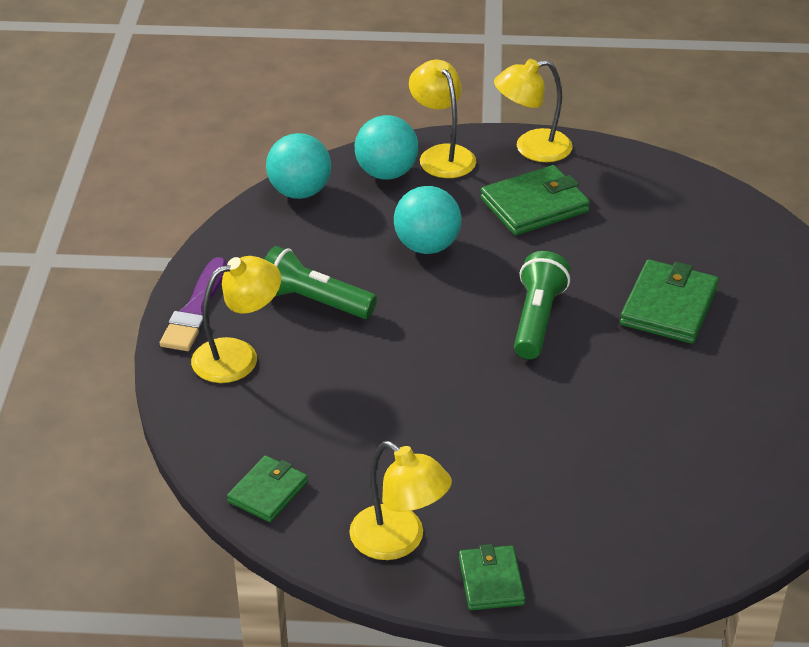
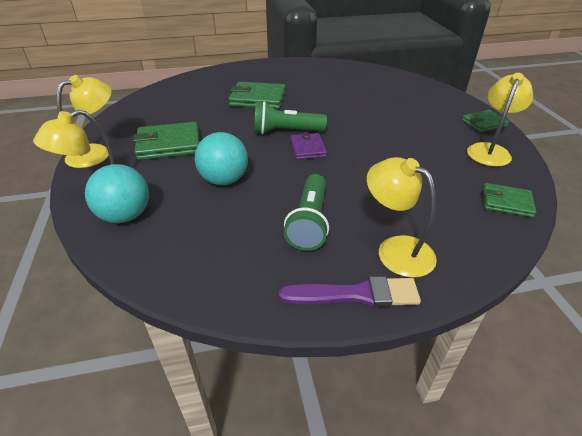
camera: 105 degrees left, 0 degrees up
turquoise ball [266,133,331,199] -> none
green wallet [481,165,590,235] -> green wallet turned 60 degrees counterclockwise [133,122,200,160]
yellow lamp [494,59,573,162] -> yellow lamp turned 105 degrees counterclockwise [57,75,112,168]
none -> purple wallet [290,132,327,160]

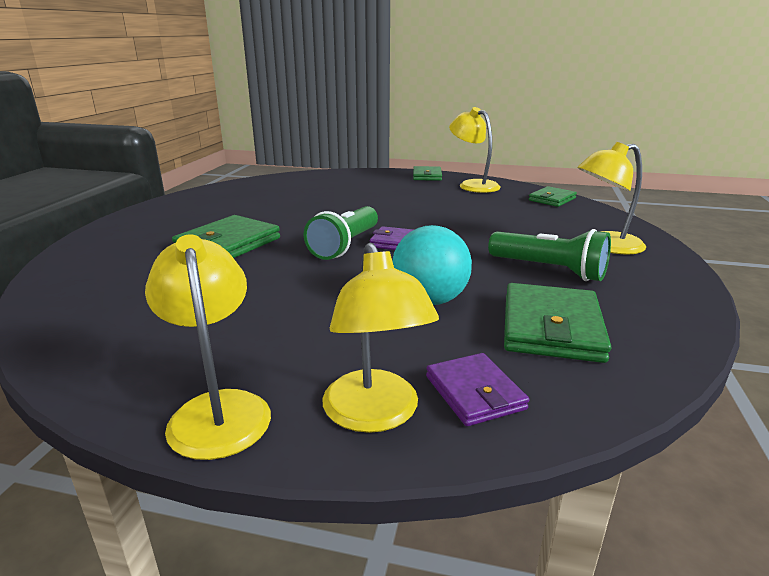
camera: 65 degrees left, 15 degrees down
turquoise ball [85,164,149,223] -> purple wallet [426,353,529,426]
green wallet [133,122,200,160] -> green wallet moved to [504,283,612,363]
purple brush [279,276,421,307] -> none

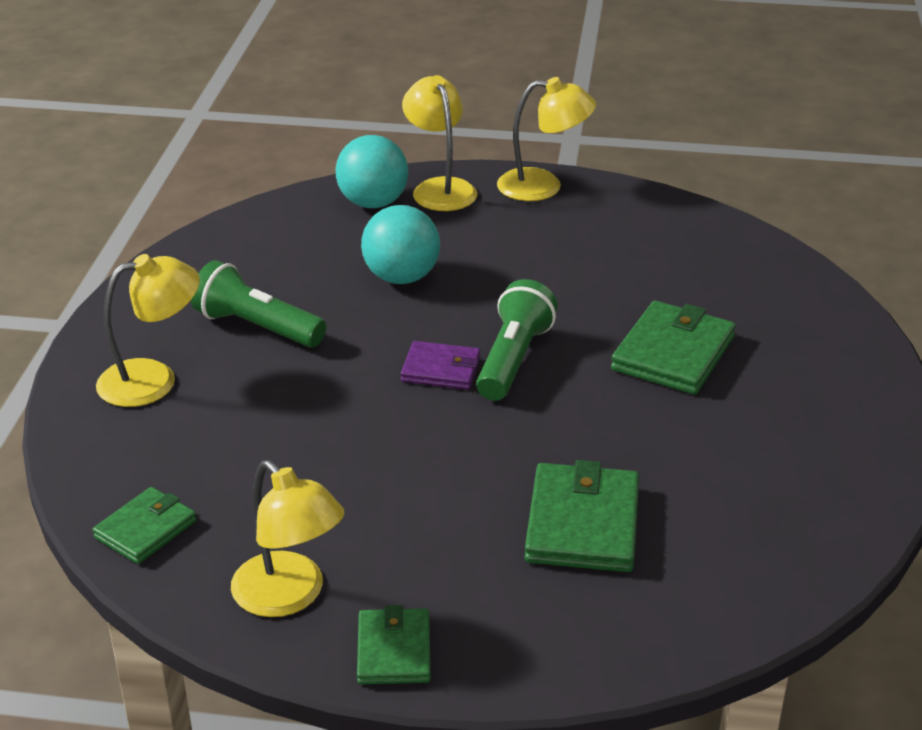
camera: 175 degrees right, 10 degrees up
yellow lamp [145,234,271,460] -> yellow lamp turned 60 degrees counterclockwise [497,77,596,201]
purple wallet [426,353,529,426] -> turquoise ball [336,135,408,208]
green wallet [504,283,612,363] -> green wallet moved to [525,460,639,572]

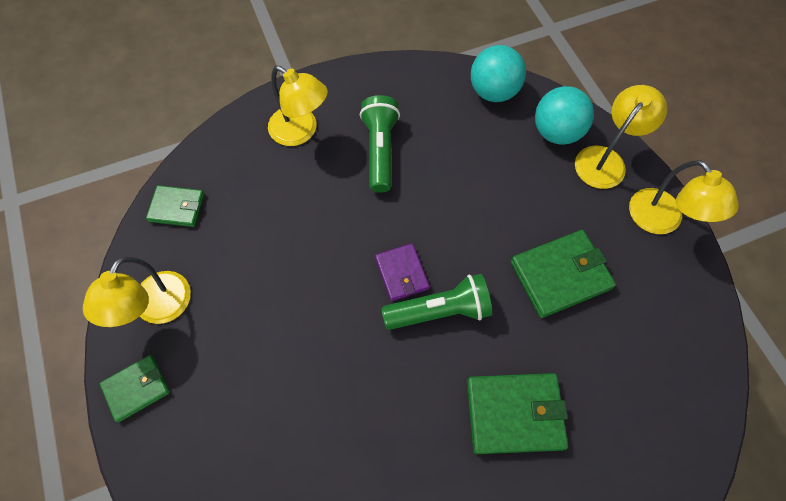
camera: 60 degrees right, 30 degrees up
turquoise ball [361,205,440,284] -> turquoise ball moved to [471,45,526,102]
green wallet [525,460,639,572] -> green wallet moved to [511,230,616,318]

